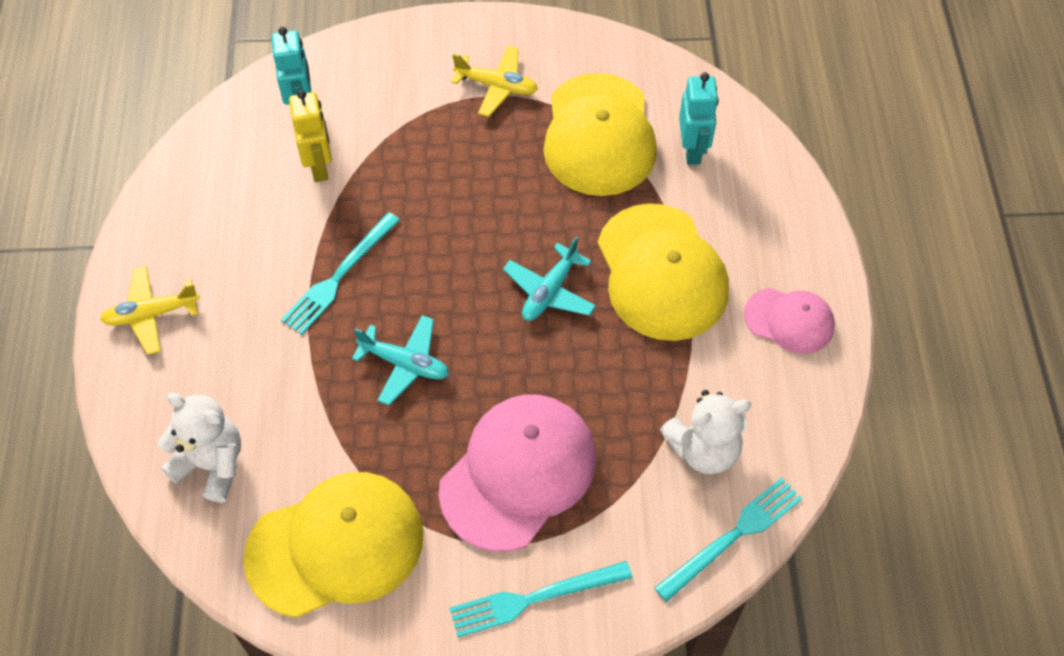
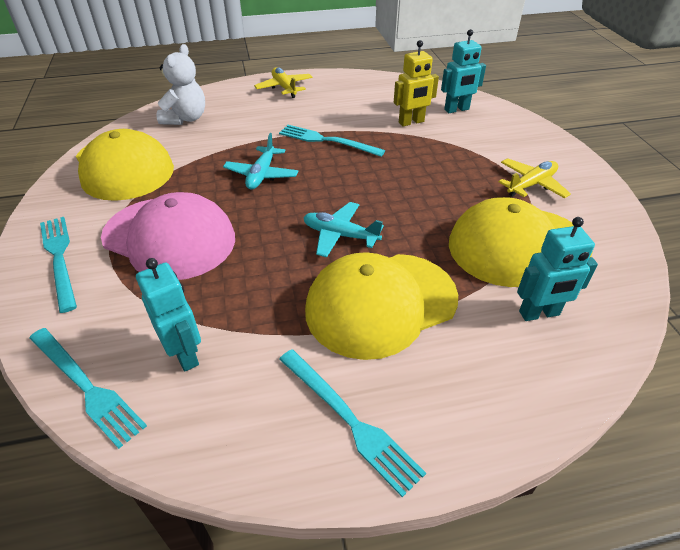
camera: 80 degrees right, 15 degrees down
yellow plane [451,45,538,117] -> yellow plane turned 135 degrees counterclockwise [499,158,571,198]
white teddy bear [660,390,751,474] -> turquoise robot [136,258,201,371]
pink cap [744,288,835,354] -> turquoise fork [279,349,426,497]

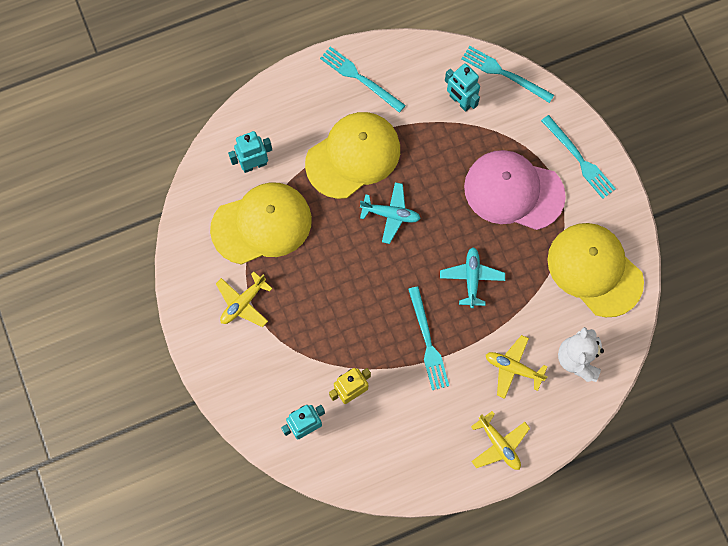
camera: 170 degrees right, 30 degrees up
turquoise fork [279,125,385,157] -> turquoise fork turned 60 degrees clockwise [408,286,449,390]
none -> yellow plane [486,335,548,399]

